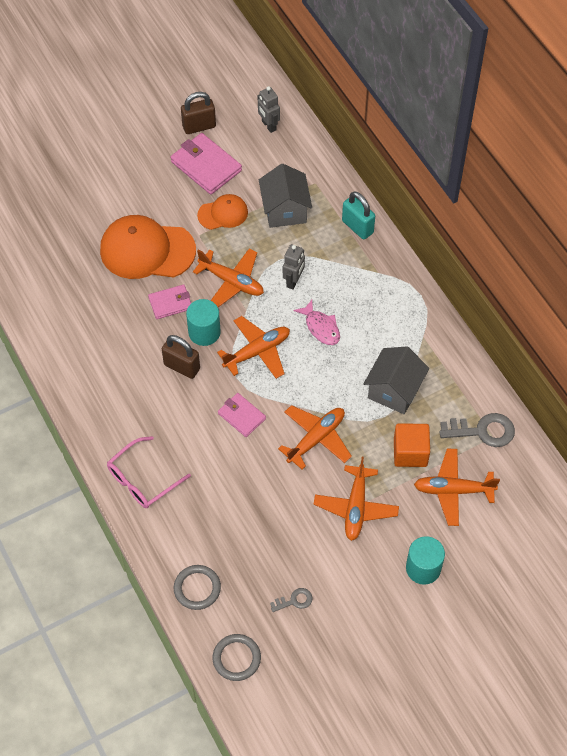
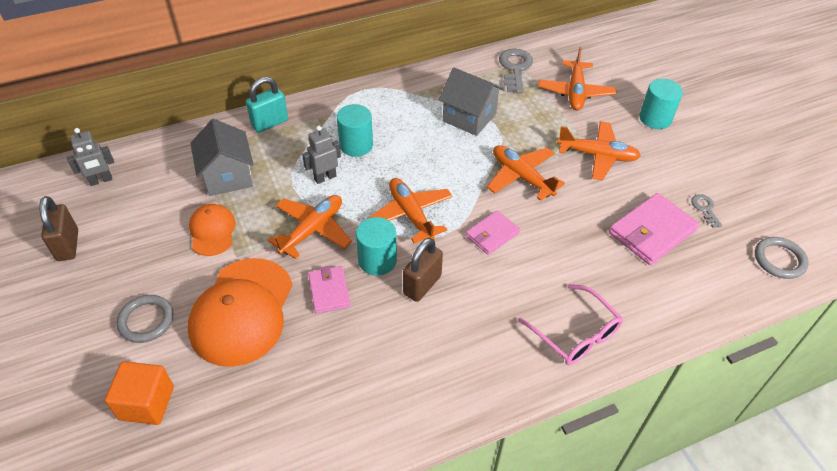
camera: 85 degrees left, 10 degrees down
pink wallet [171,133,242,195] -> pink wallet moved to [609,193,699,265]
grey ring [174,565,221,610] -> grey ring moved to [116,295,174,343]
grey house [259,164,312,228] -> grey house turned 75 degrees clockwise [190,119,254,196]
grey robot [283,244,305,290] -> grey robot turned 60 degrees counterclockwise [302,126,341,184]
pink fish [293,300,340,345] -> none
orange cube [394,423,430,467] -> orange cube moved to [105,361,174,425]
none -> turquoise cylinder [337,104,373,157]

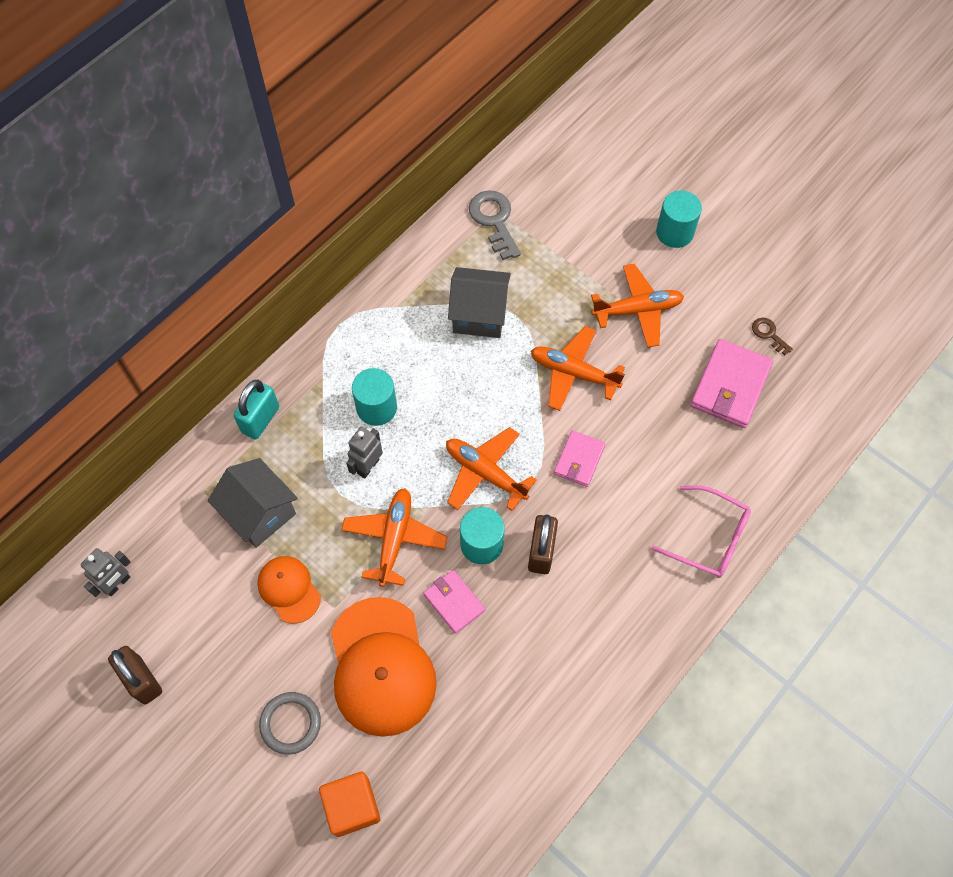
camera: 25 degrees left, 15 degrees up
orange plane [538,47,616,110] -> none
grey key [691,194,722,228] -> brown key [752,318,793,355]
grey ring [755,237,809,279] -> none

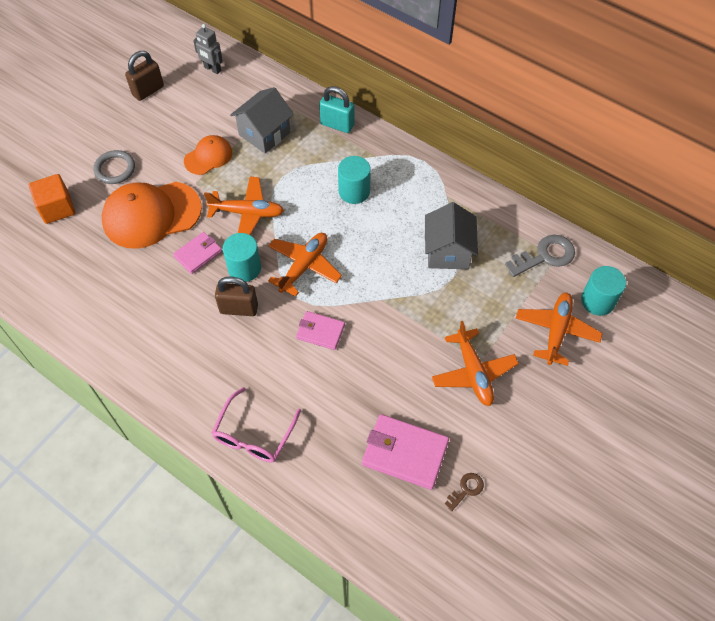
camera: 85 degrees right, 5 degrees down
grey robot [346,427,383,478] -> none
orange plane [531,326,625,411] -> orange plane moved to [516,293,603,366]
turquoise cylinder [656,191,702,248] -> turquoise cylinder moved to [581,266,626,316]

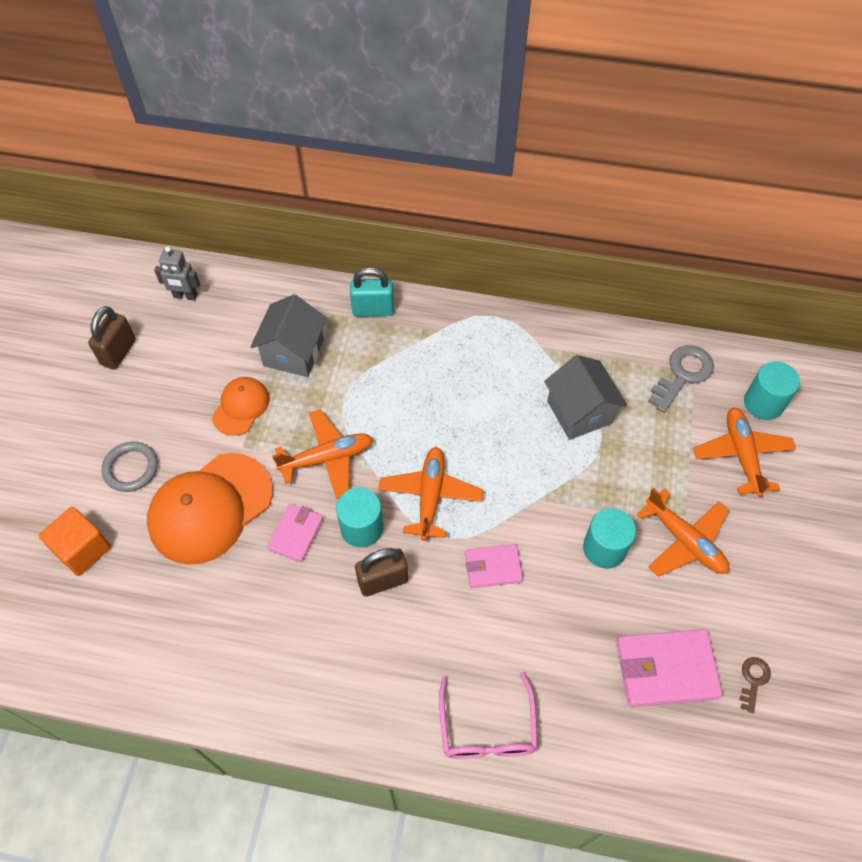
camera: 25 degrees left, 0 degrees up
turquoise cylinder [338,156,371,204] -> turquoise cylinder moved to [583,508,636,568]

